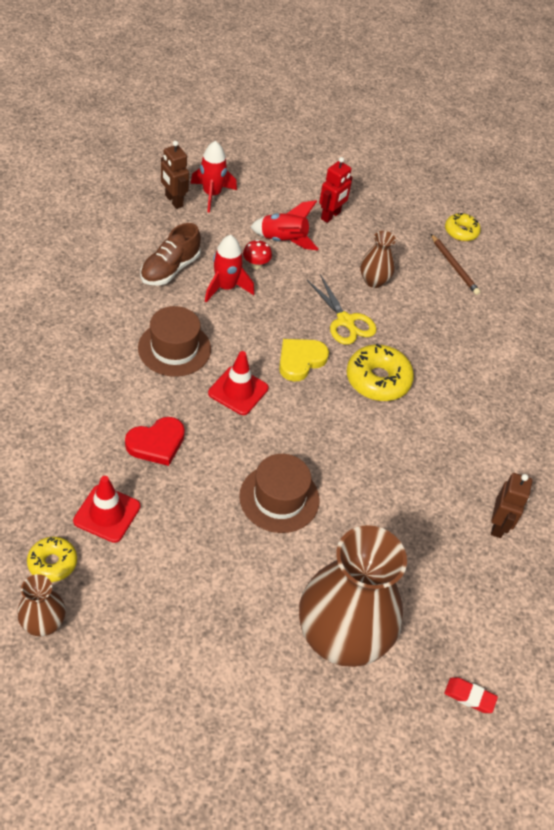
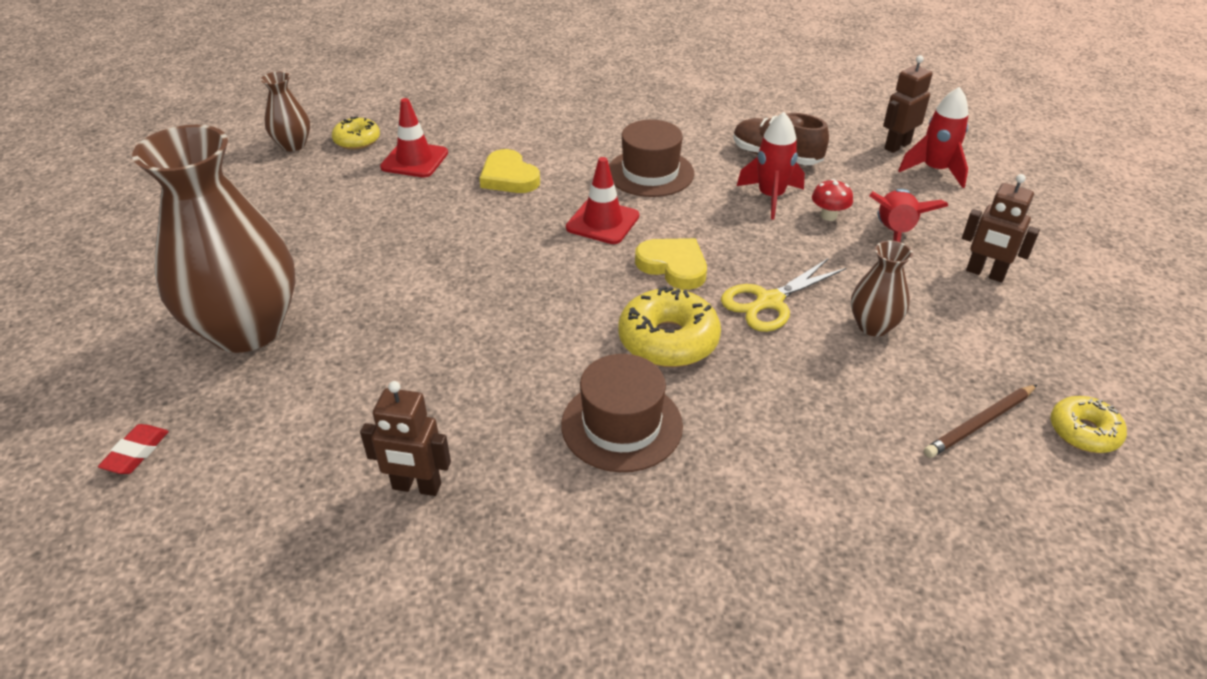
camera: 90 degrees right, 10 degrees down
red heart [125,417,185,466] -> yellow heart [480,149,540,193]
brown hat [239,454,320,533] -> brown hat moved to [561,354,683,472]
red robot [319,157,353,223] -> brown robot [962,174,1040,282]

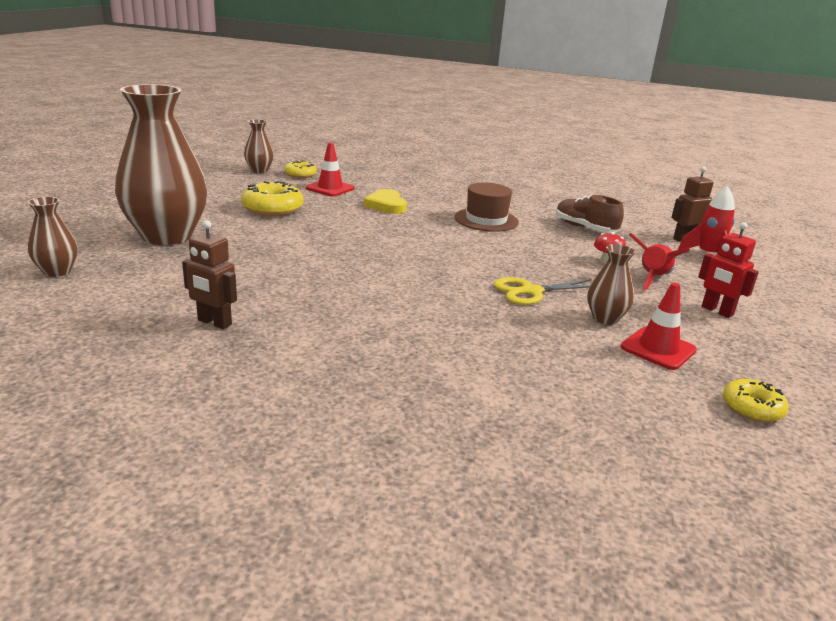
camera: 15 degrees right, 15 degrees down
red eraser [98,424,169,474] -> brown vase [28,197,78,277]
brown hat [561,354,683,472] -> none
red traffic cone [566,157,639,244] -> red traffic cone moved to [621,283,697,370]
yellow donut [618,286,721,367] -> yellow donut moved to [241,181,303,216]
yellow heart [635,238,707,290] -> none
red rocket [737,112,805,219] -> none
brown pencil [924,385,1037,458] -> none
brown robot [962,174,1040,282] -> red robot [698,222,759,318]

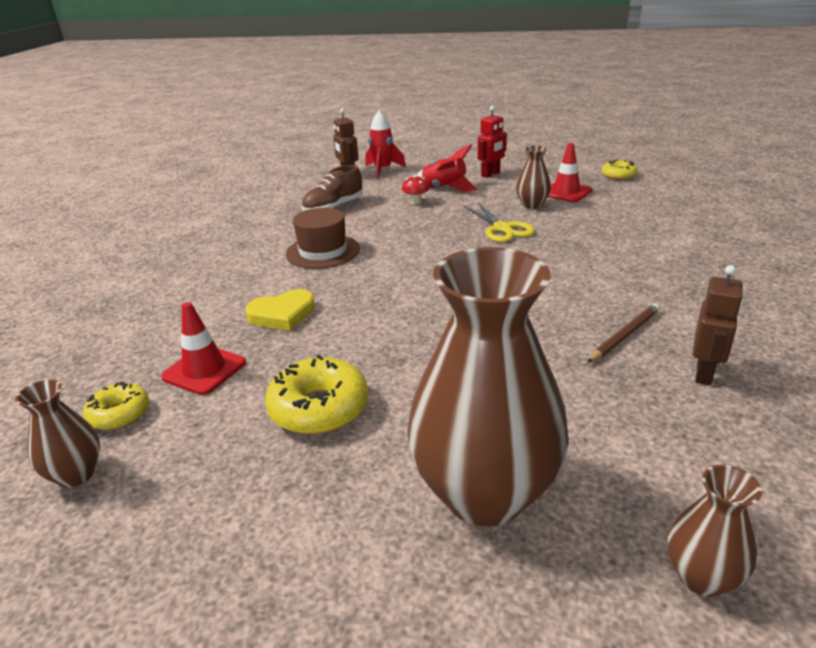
camera: 90 degrees left, 5 degrees up
none -> brown pencil [587,303,660,363]

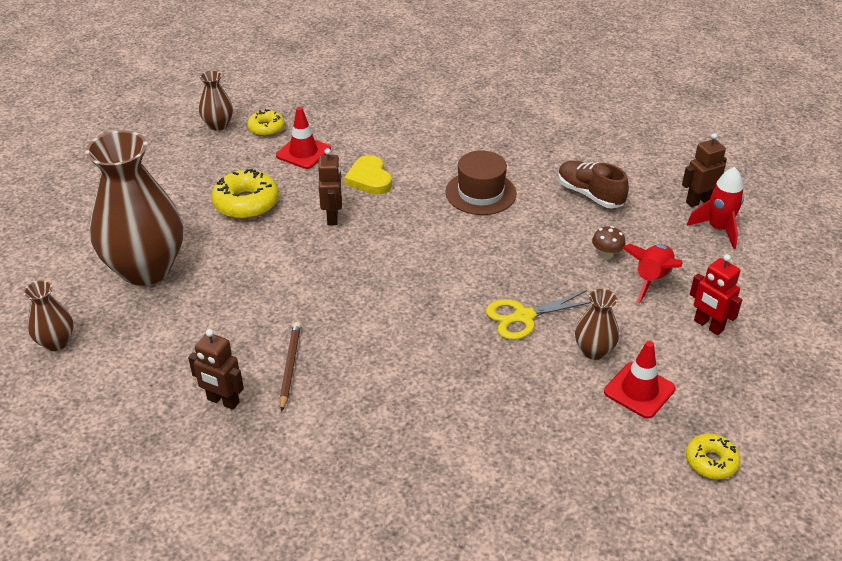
camera: 90 degrees right, 10 degrees up
red mushroom [402,175,430,204] -> brown mushroom [592,226,626,259]
brown pencil [587,303,660,363] -> brown pencil turned 135 degrees counterclockwise [280,322,301,412]
none -> brown robot [318,148,342,225]

